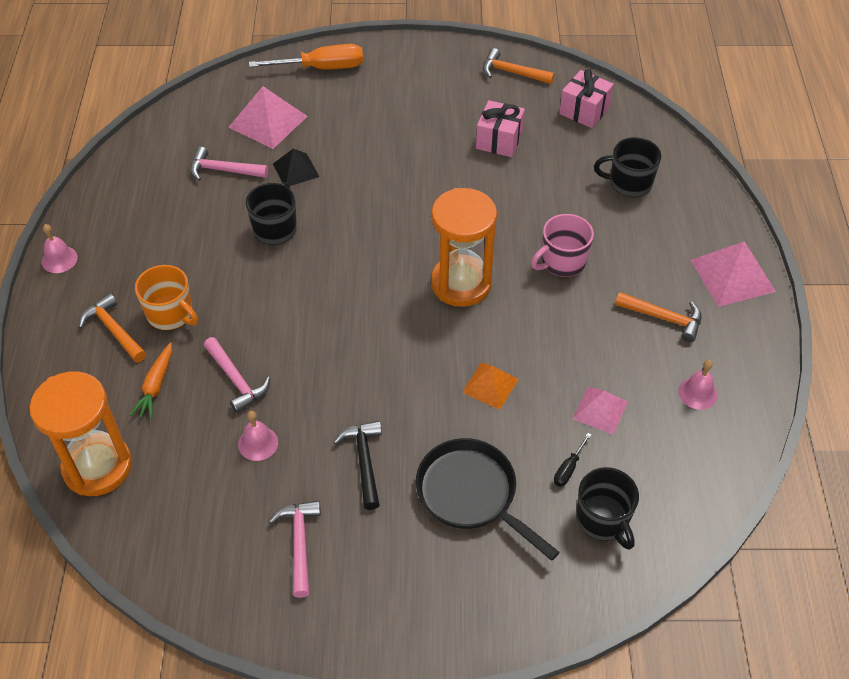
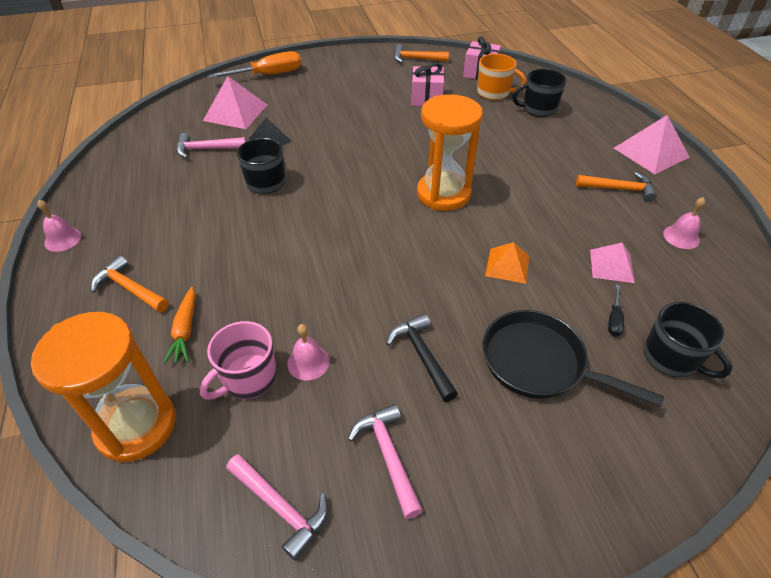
camera: 15 degrees left, 5 degrees down
orange mug [135,265,198,330] -> orange mug moved to [477,54,526,100]
pink hammer [204,337,270,413] -> pink hammer moved to [226,454,328,561]
pink mug [531,214,594,277] -> pink mug moved to [200,321,277,400]

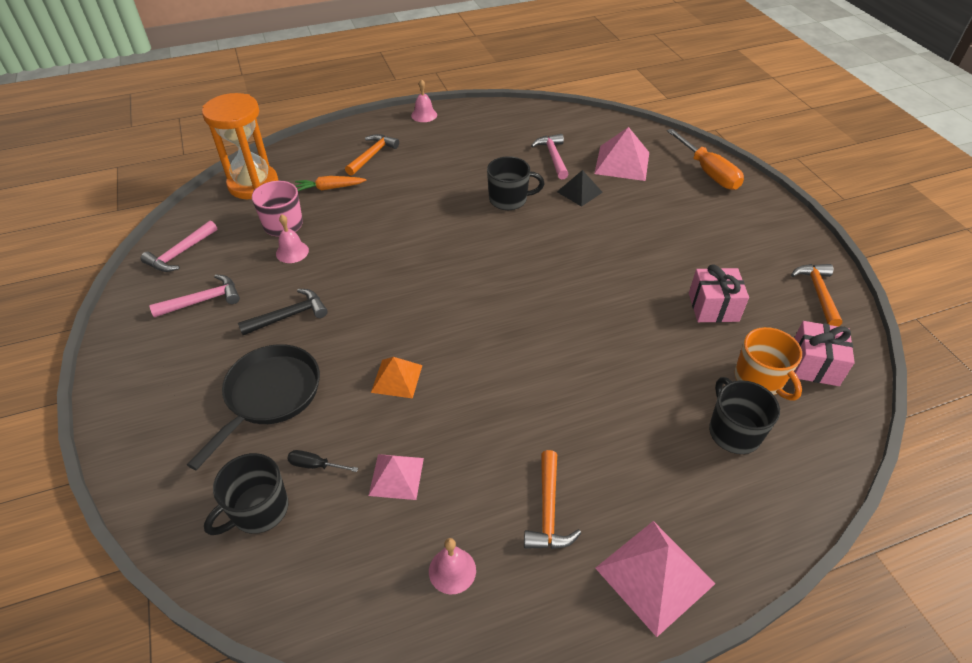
camera: 85 degrees right, 0 degrees up
orange hourglass [417,94,483,211] -> none
orange mug [477,54,526,100] -> orange mug turned 45 degrees counterclockwise [735,327,802,400]

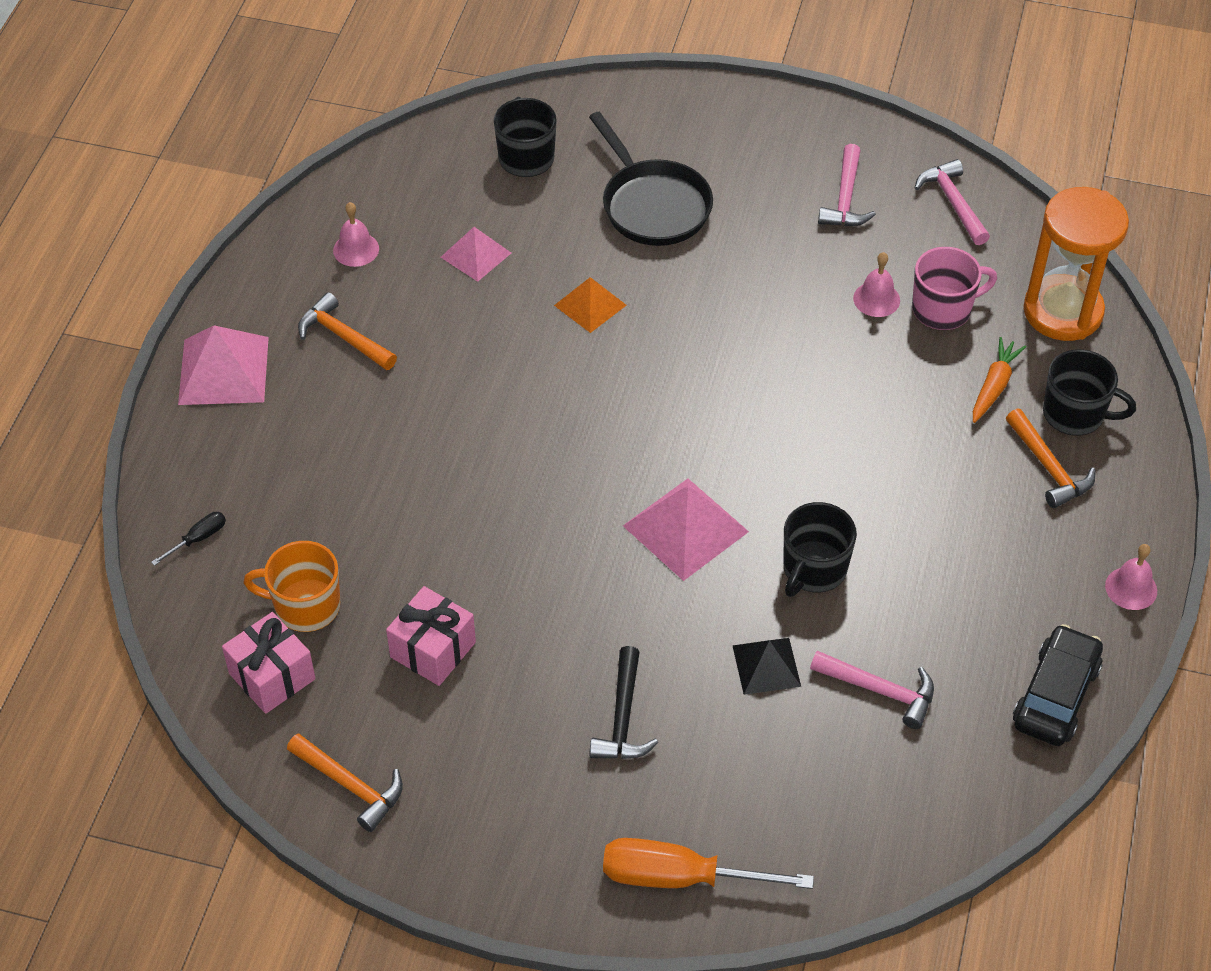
camera: 125 degrees right, 5 degrees up
black hammer [238,289,328,335] -> black hammer moved to [589,646,658,759]
black screwdriver [287,450,358,472] -> black screwdriver moved to [151,512,226,566]
pink pyramid [594,127,649,181] -> pink pyramid moved to [623,479,749,581]
black mug [709,377,780,454] -> black mug moved to [1043,349,1136,436]
none -> black car [1013,624,1103,746]

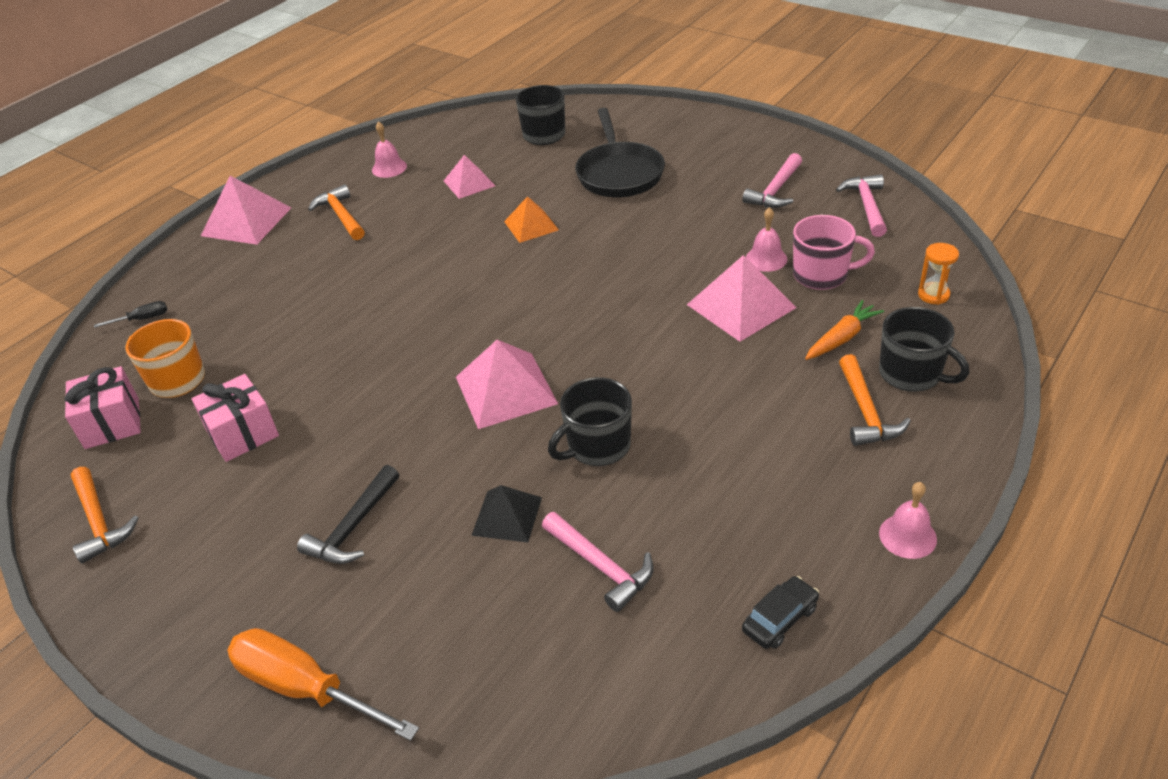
camera: 25 degrees right, 10 degrees down
black car [1013,624,1103,746] -> black car [742,576,819,649], size x0.59
orange hourglass [1023,187,1129,341] -> orange hourglass [918,243,959,305], size x0.41
none -> pink pyramid [687,255,797,342]

